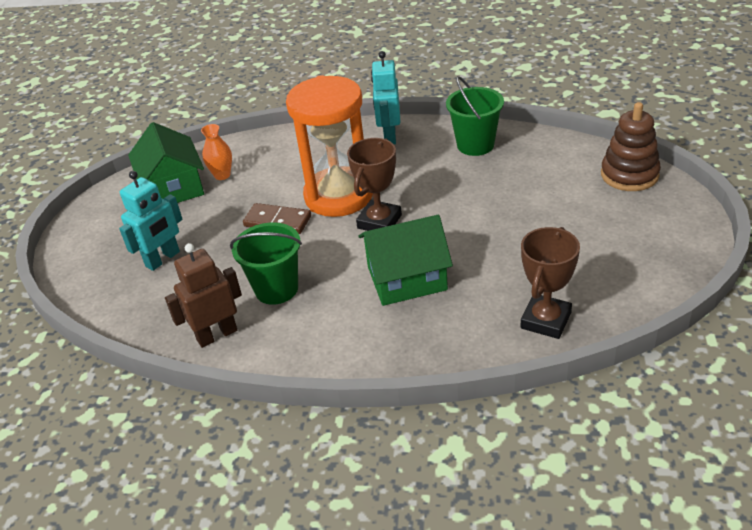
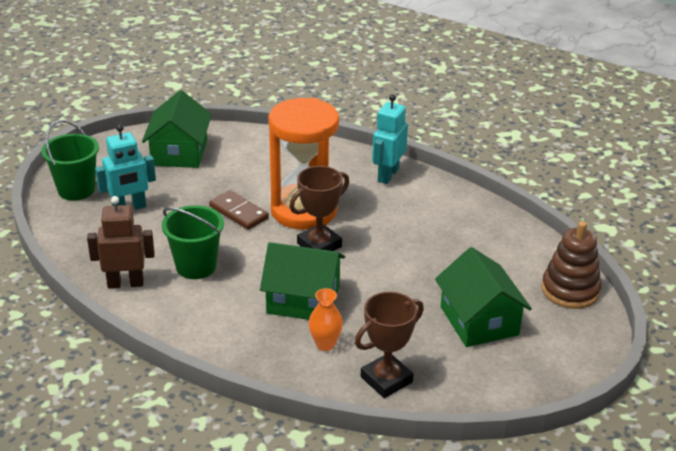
camera: 20 degrees right, 5 degrees down
orange vase [201,124,232,180] -> orange vase moved to [309,288,343,351]
green bucket [446,76,504,156] -> green bucket moved to [41,120,99,201]
none -> green house [435,247,532,347]

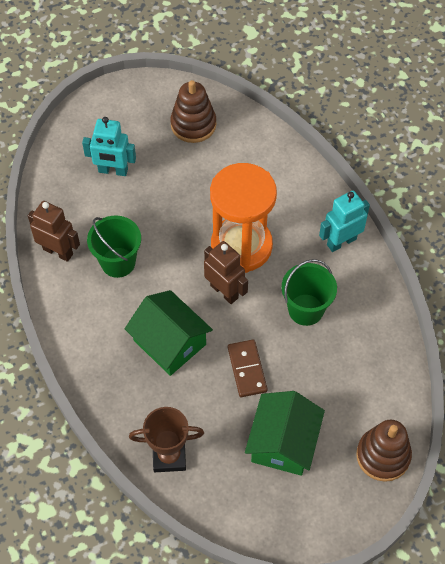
camera: 35 degrees right, 25 degrees up
green bucket [41,120,99,201] -> green bucket moved to [282,259,337,326]
green house [142,90,212,168] -> brown stacking toy [170,80,216,143]
brown domino [209,190,269,230] -> brown domino moved to [228,339,267,397]
brown trophy [289,166,349,251] -> brown robot [204,241,248,304]
orange vase [309,288,343,351] -> none

